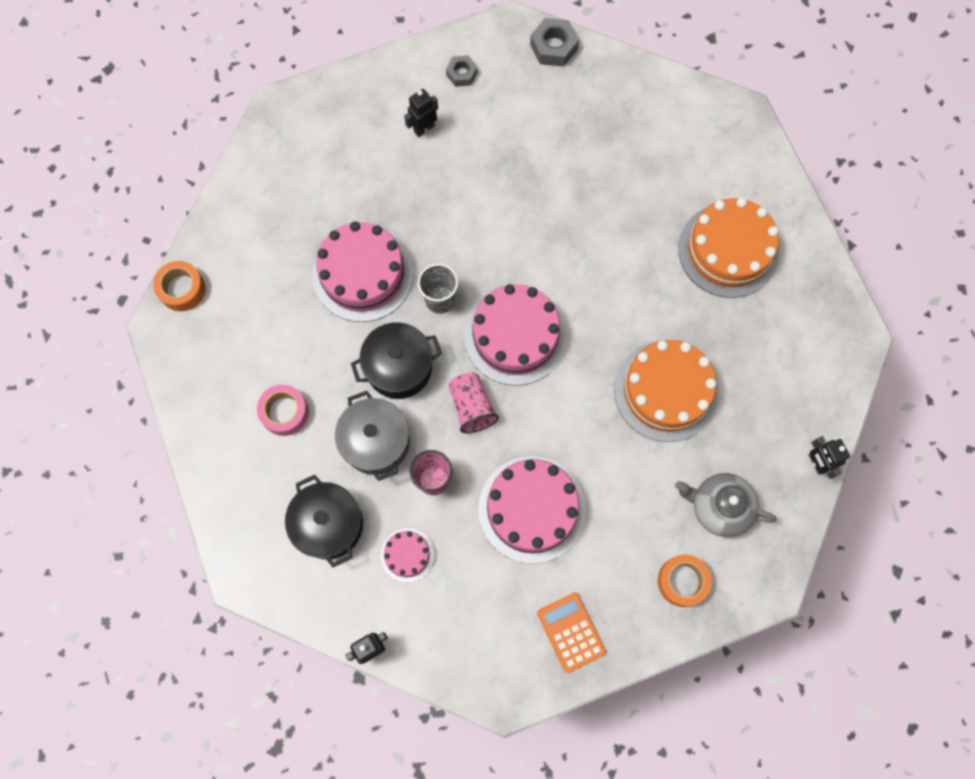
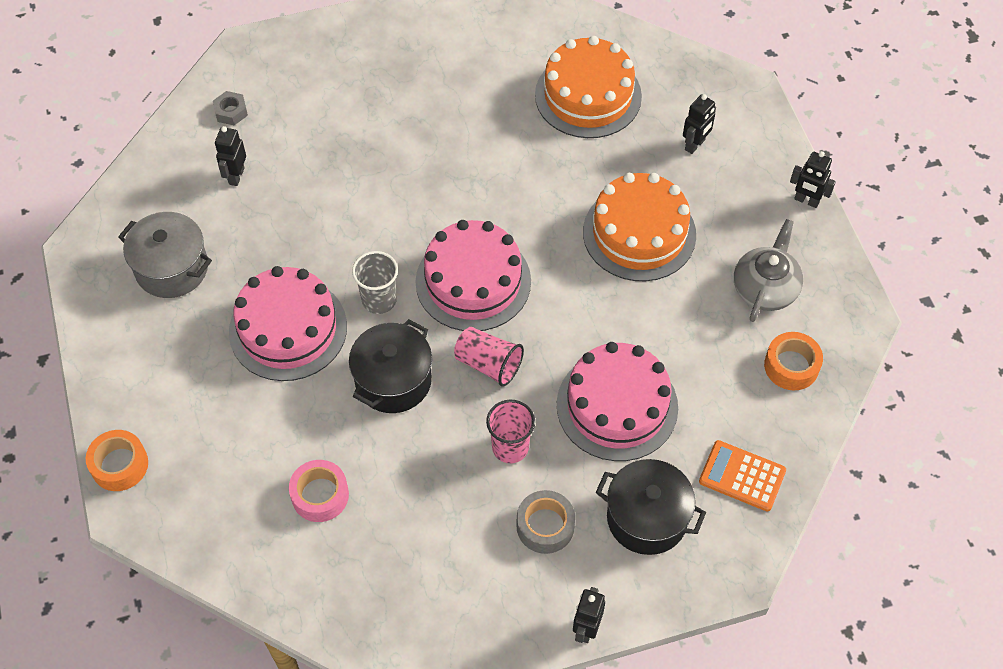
camera: 40 degrees left, 15 degrees down
black pot [285,475,363,567] -> black pot moved to [596,459,706,555]
grey pot [335,391,410,481] -> grey pot moved to [118,212,212,298]
pink cake [381,528,434,582] -> grey tape [516,490,575,554]
grey nut [530,18,579,67] -> none
grey teapot [675,473,777,537] -> grey teapot turned 135 degrees clockwise [734,219,803,322]
none -> black robot [683,94,716,154]

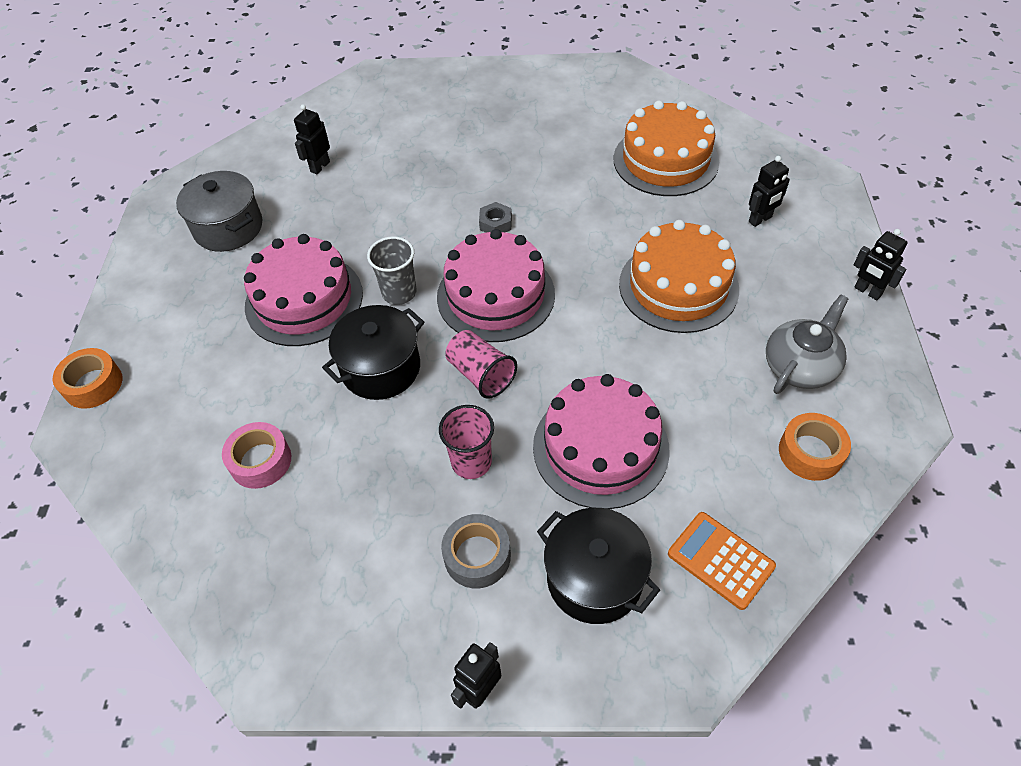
camera: 20 degrees right, 5 degrees down
grey nut [213,91,248,125] -> grey nut moved to [479,202,512,233]

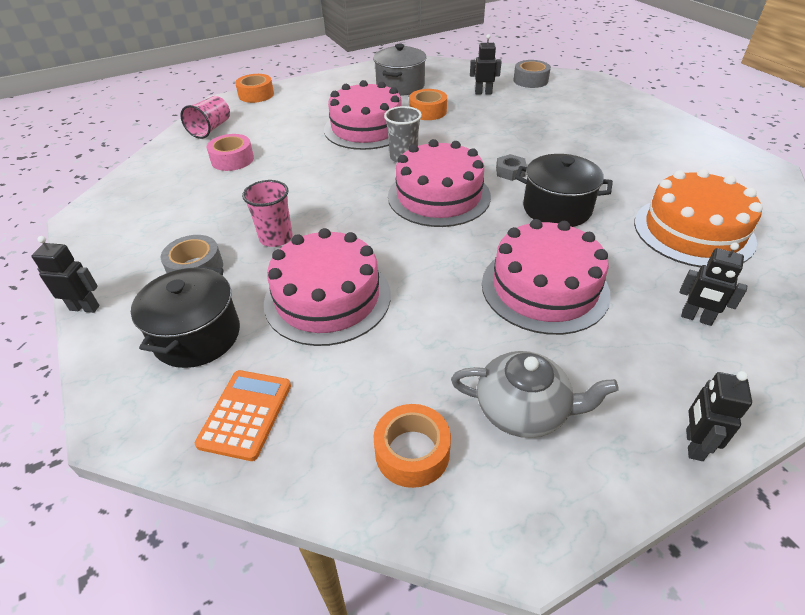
camera: 60 degrees right, 10 degrees down
black pot [322,305,425,400] -> black pot moved to [515,154,613,227]
pink cup [445,330,517,399] -> pink cup moved to [181,96,230,139]
orange cake [619,220,739,333] -> pink cake [482,219,611,335]
none -> orange tape [409,89,447,120]
none -> grey tape [513,60,551,88]

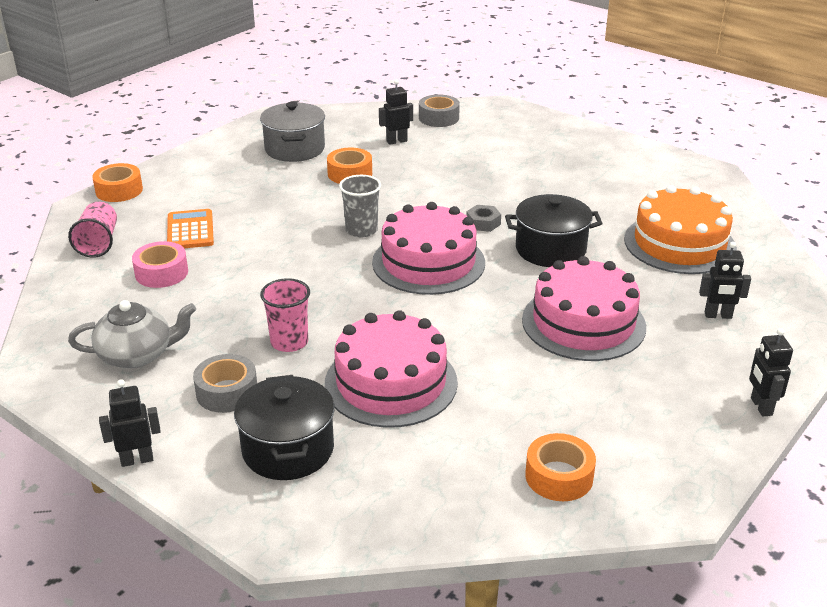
camera: 25 degrees left, 10 degrees down
orange calculator [195,370,291,461] -> orange calculator moved to [167,209,214,248]
pink cake [324,80,402,150] -> none
grey teapot [451,351,619,438] -> grey teapot moved to [68,300,196,368]

